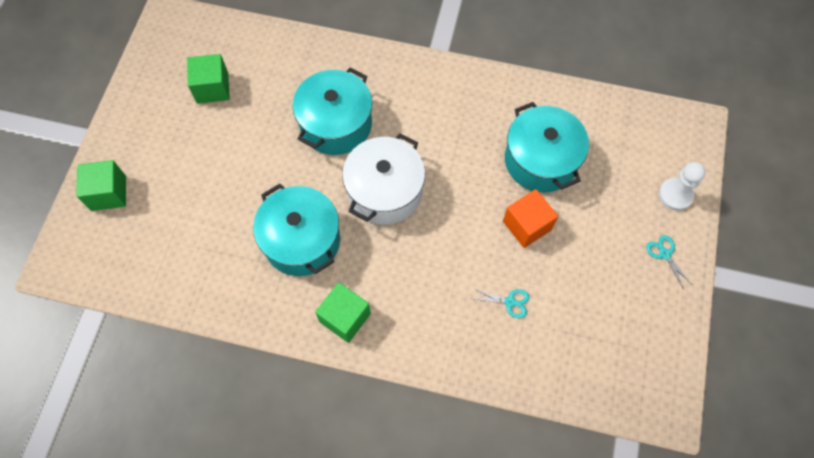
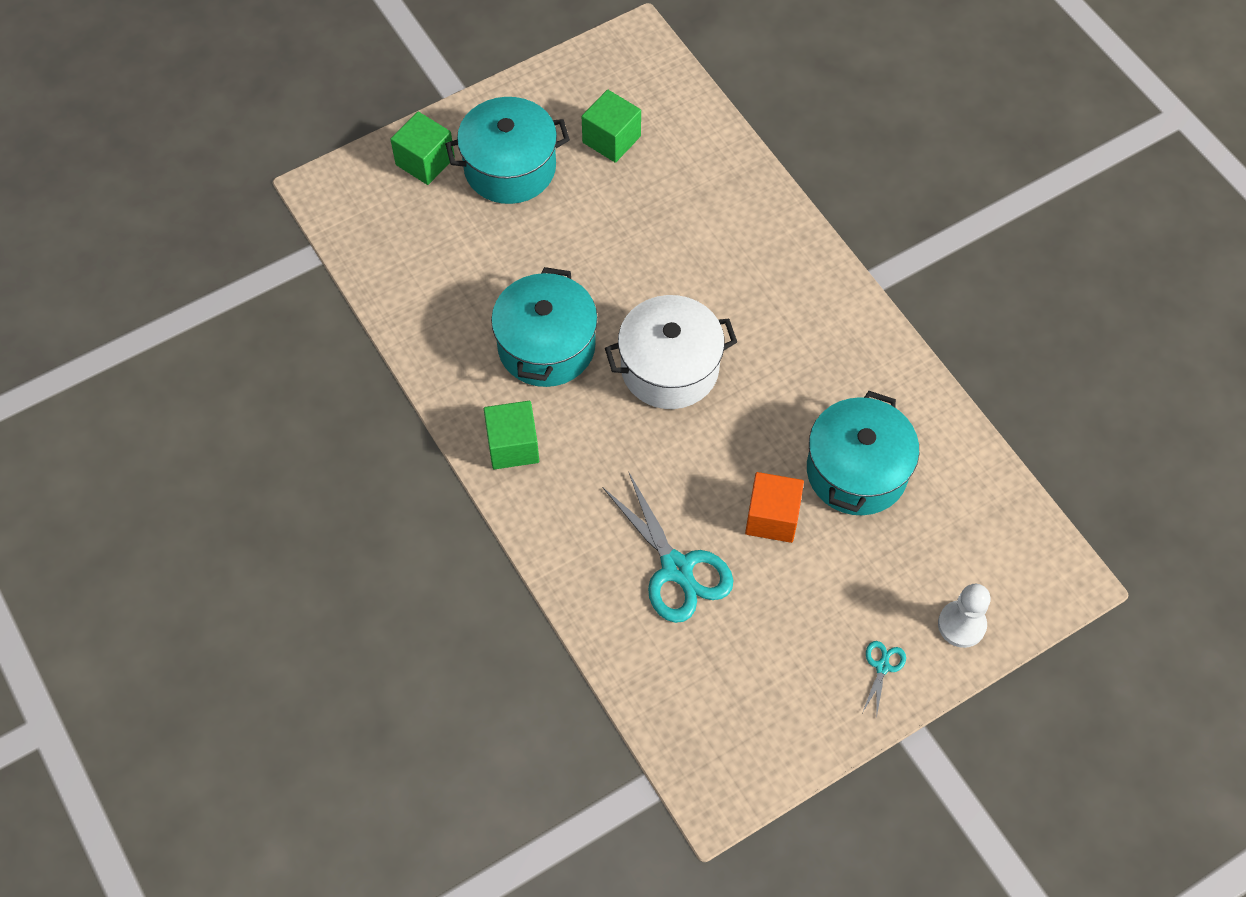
camera: 45 degrees right, 5 degrees down
turquoise pot [293,68,372,155] -> turquoise pot moved to [445,97,570,204]
turquoise scissors [470,288,529,318] -> turquoise scissors [602,471,733,623], size x2.20

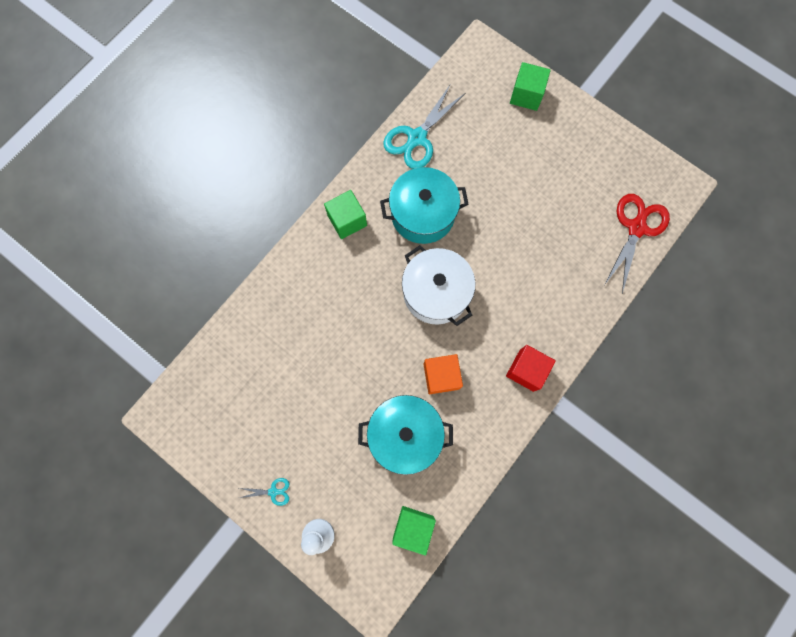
camera: 70 degrees right, 15 degrees up
turquoise pot [445,97,570,204] -> none
green cube [582,90,641,163] -> green cube moved to [392,506,436,556]
turquoise scissors [602,471,733,623] -> turquoise scissors moved to [383,85,464,169]
orange cube [745,472,804,543] -> orange cube moved to [424,354,463,394]
none -> red cube [506,345,556,392]
none -> red scissors [604,194,670,294]

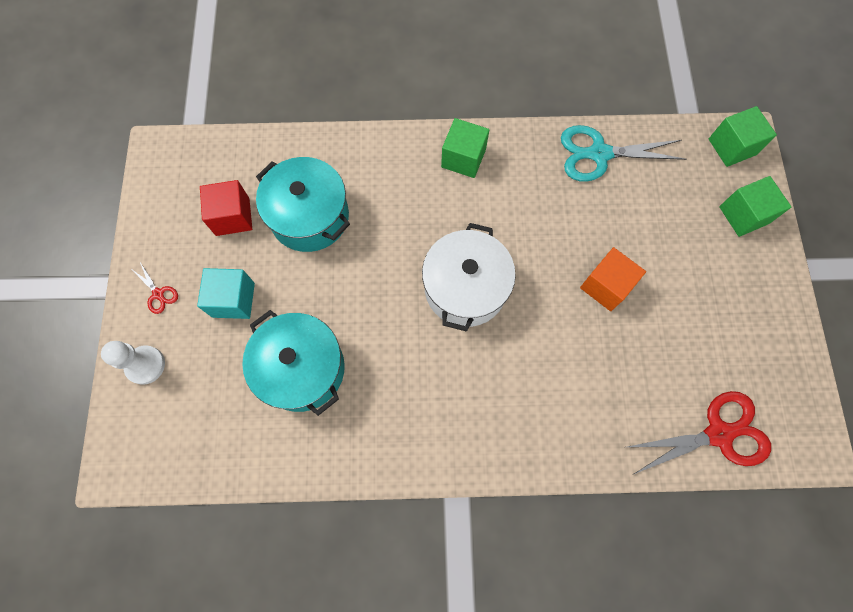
camera: 50 degrees right, 5 degrees down
turquoise scissors [239,478,289,506] -> red scissors [133,262,178,314]
turquoise pot [380,167,469,244] -> turquoise pot moved to [256,157,350,252]
green cube [392,506,436,556] -> green cube moved to [709,106,777,167]
orange cube [424,354,463,394] -> orange cube moved to [580,247,646,311]
red cube [506,345,556,392] -> red cube moved to [200,180,252,236]
none -> turquoise cube [197,268,255,319]

